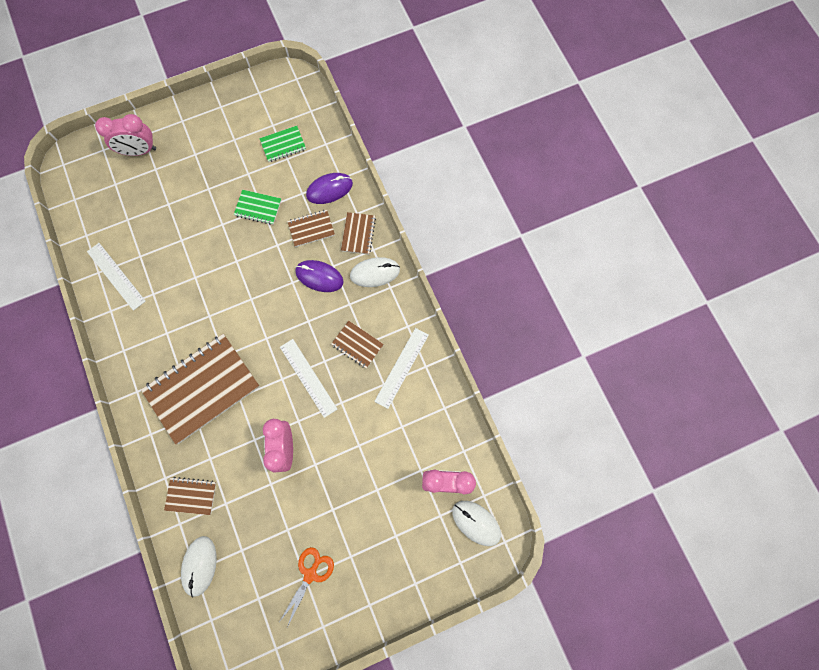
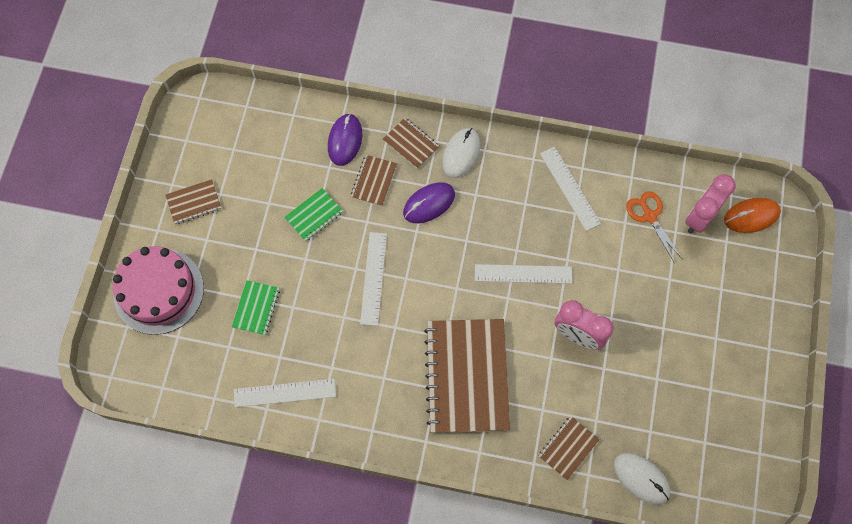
camera: 55 degrees left, 5 degrees down
pink clock [95,114,156,156] -> pink cake [113,246,204,335]
green notebook [259,126,306,162] -> green notebook moved to [232,280,280,335]
orange scissors [279,547,334,627] -> orange scissors moved to [626,191,683,263]
brown notebook [331,321,384,369] -> brown notebook moved to [165,179,221,225]
white mouse [452,501,501,546] -> orange mouse [724,198,781,233]
none -> white ruler [360,232,387,326]

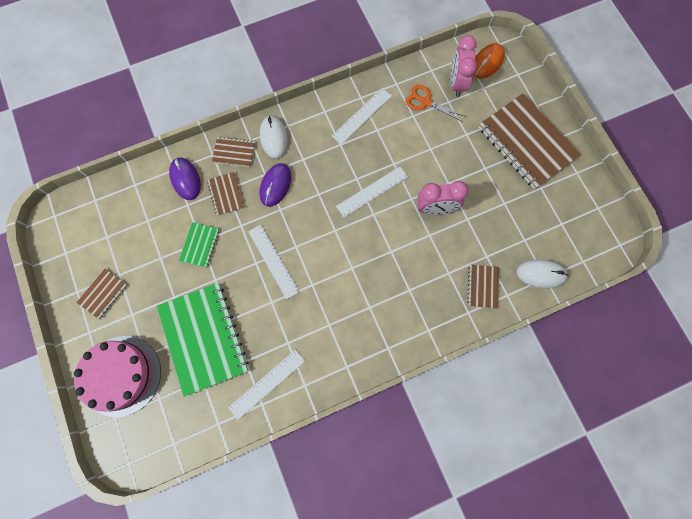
camera: 35 degrees left, 5 degrees up
green notebook [232,280,280,335] -> green notebook [157,283,249,397], size x2.18
brown notebook [424,319,510,433] -> brown notebook moved to [479,93,581,189]
white ruler [540,147,601,231] -> white ruler turned 75 degrees counterclockwise [332,88,392,145]

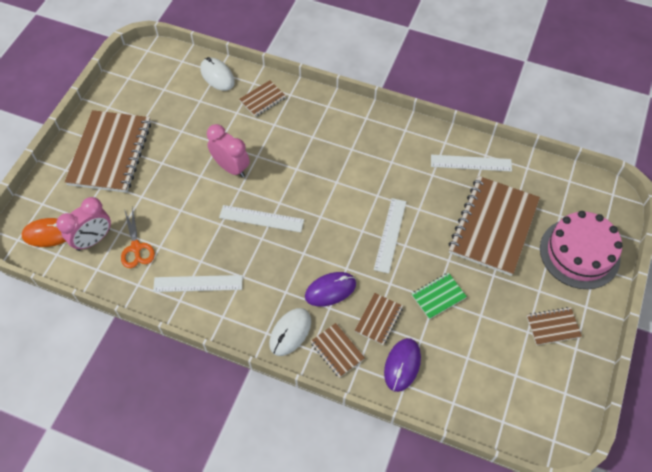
camera: 135 degrees left, 15 degrees down
green notebook [157,283,249,397] -> brown notebook [448,176,540,276]

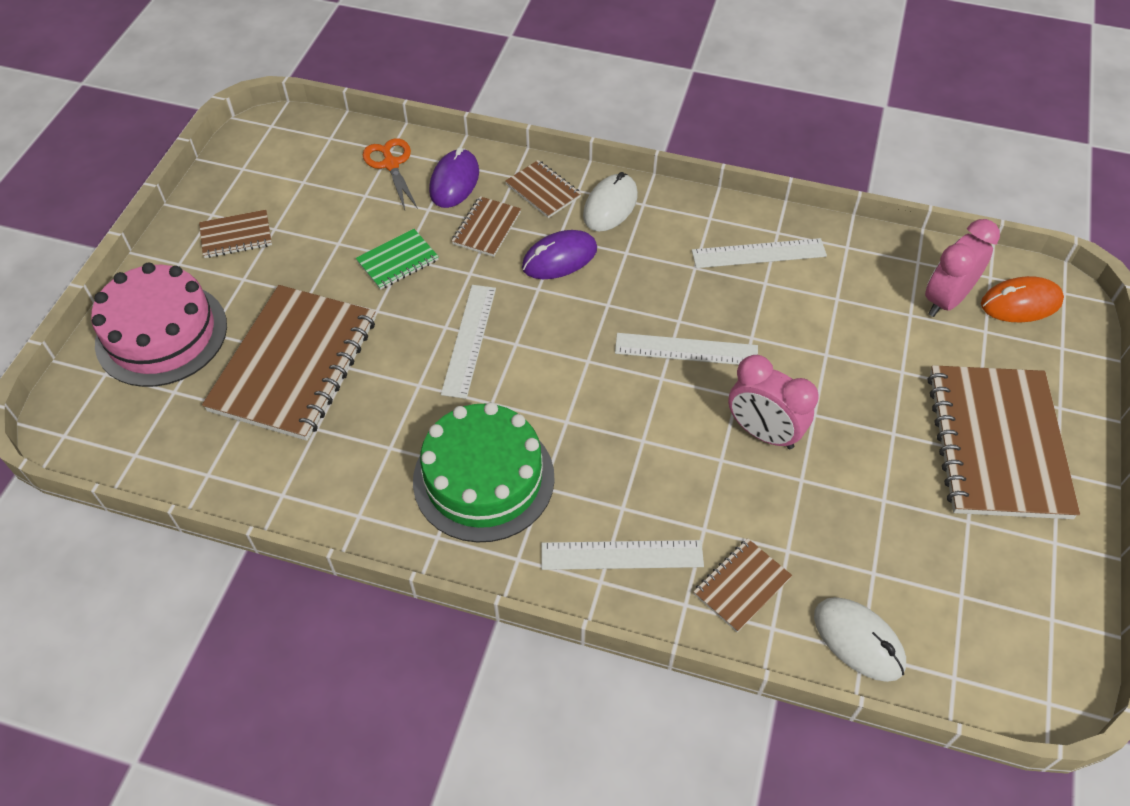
camera: 175 degrees right, 5 degrees down
orange scissors [121,206,155,268] -> orange scissors moved to [363,138,418,210]
white ruler [431,155,512,172] -> white ruler moved to [541,540,704,570]
none -> green cake [413,402,555,543]

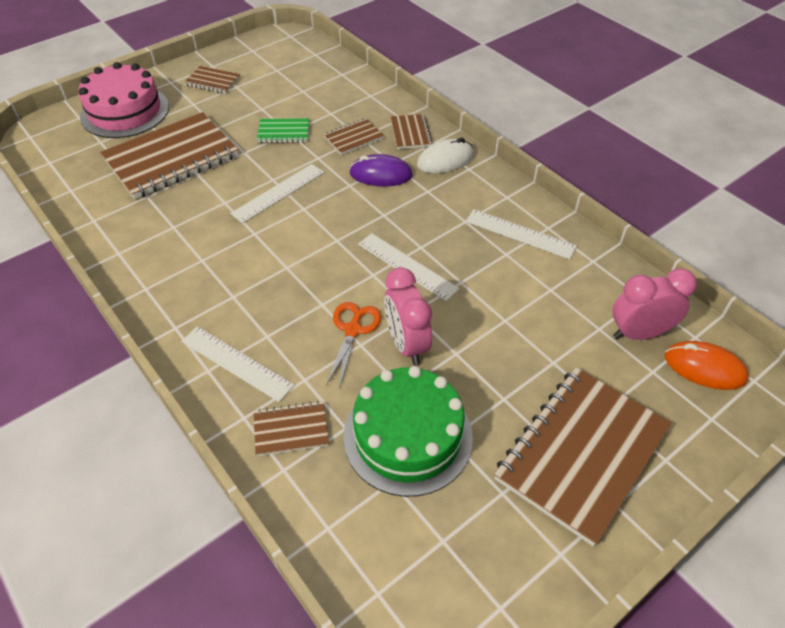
camera: 35 degrees right, 5 degrees down
orange scissors [363,138,418,210] -> orange scissors moved to [326,302,381,388]
green cake [413,402,555,543] -> green cake moved to [344,366,473,497]
purple mouse [429,147,479,208] -> none
white mouse [814,597,906,682] -> none

